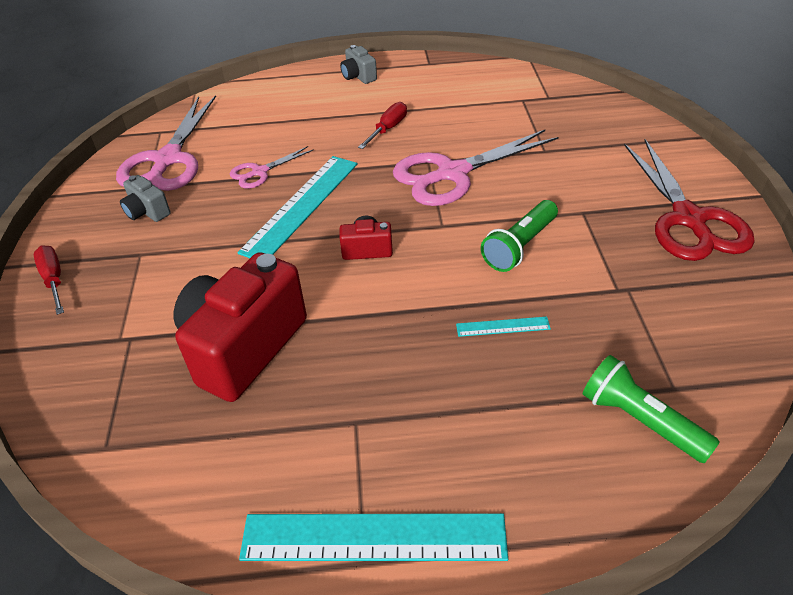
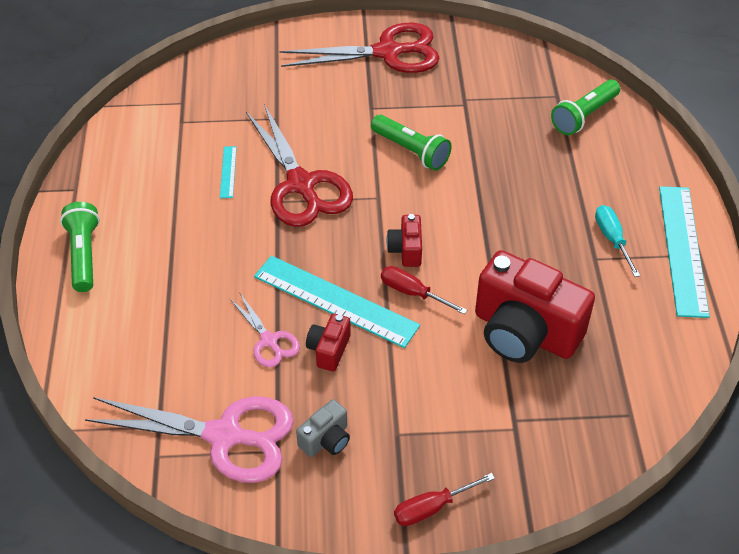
camera: 90 degrees left, 5 degrees up
grey camera [340,45,377,84] -> green flashlight [60,202,100,292]
red screwdriver [358,102,407,149] -> red screwdriver moved to [381,266,467,314]
pink scissors [393,130,558,206] -> red scissors [246,104,353,227]
turquoise ruler [456,317,551,337] -> turquoise ruler moved to [220,146,237,198]
none -> red camera [306,313,351,371]
none -> turquoise screwdriver [595,205,641,277]

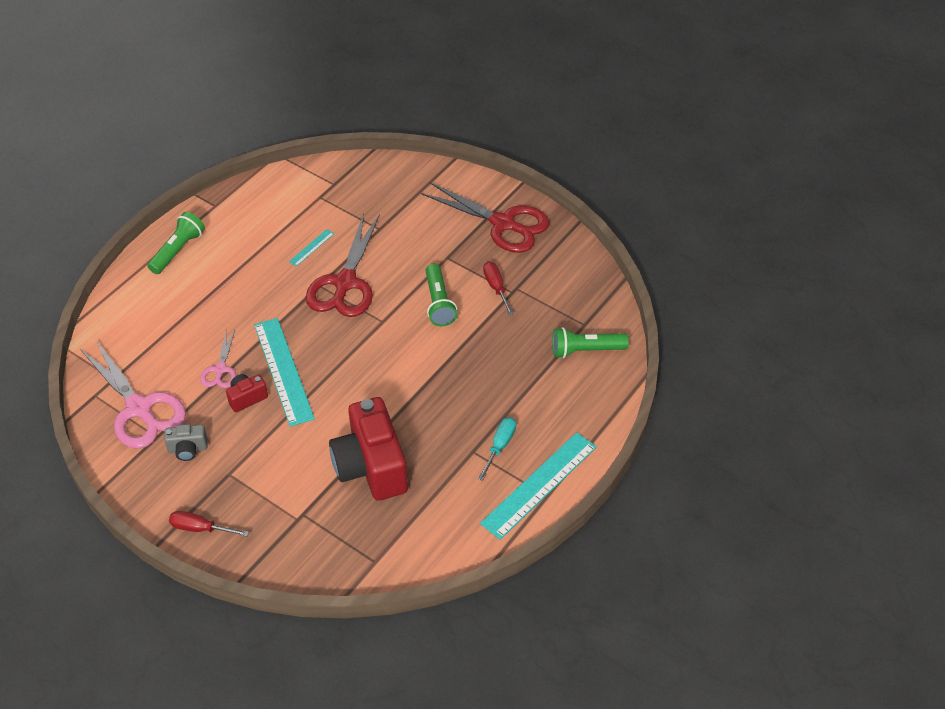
camera: 40 degrees right, 0 degrees up
red screwdriver [381,266,467,314] -> red screwdriver moved to [483,262,514,316]
red camera [386,214,422,267] -> none

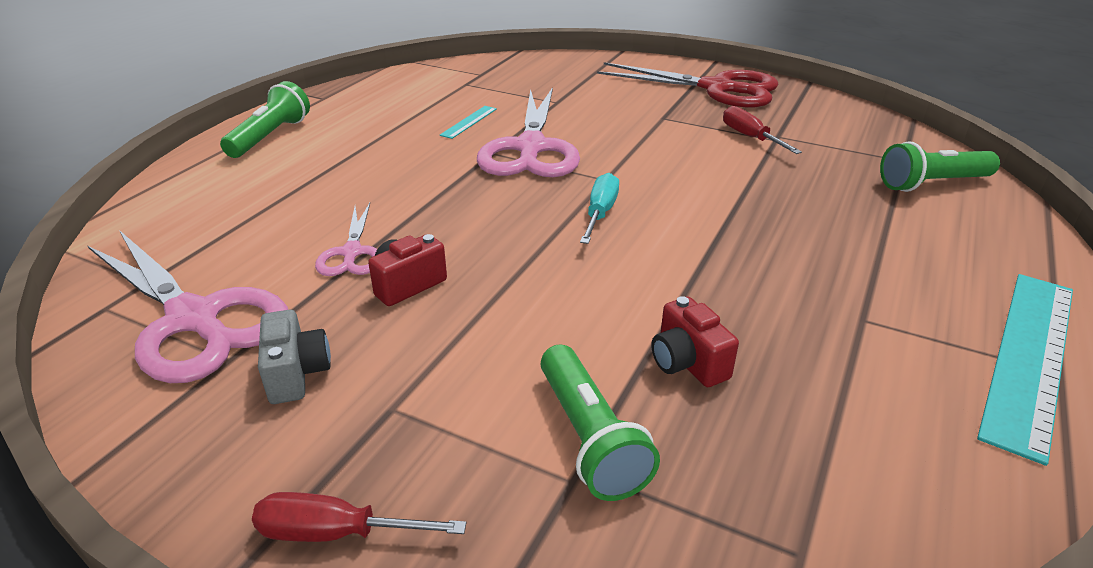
camera: 10 degrees left, 15 degrees down
grey camera [164,424,208,461] -> grey camera turned 90 degrees counterclockwise [258,310,331,404]
turquoise ruler [254,318,315,427] -> none
red scissors [306,213,380,317] -> pink scissors [477,87,580,177]
red camera [329,397,408,501] -> red camera [651,296,739,387], size x0.45
green flashlight [426,264,457,326] -> green flashlight moved to [541,344,660,501]
turquoise screwdriver [478,417,516,481] -> turquoise screwdriver moved to [580,173,619,244]

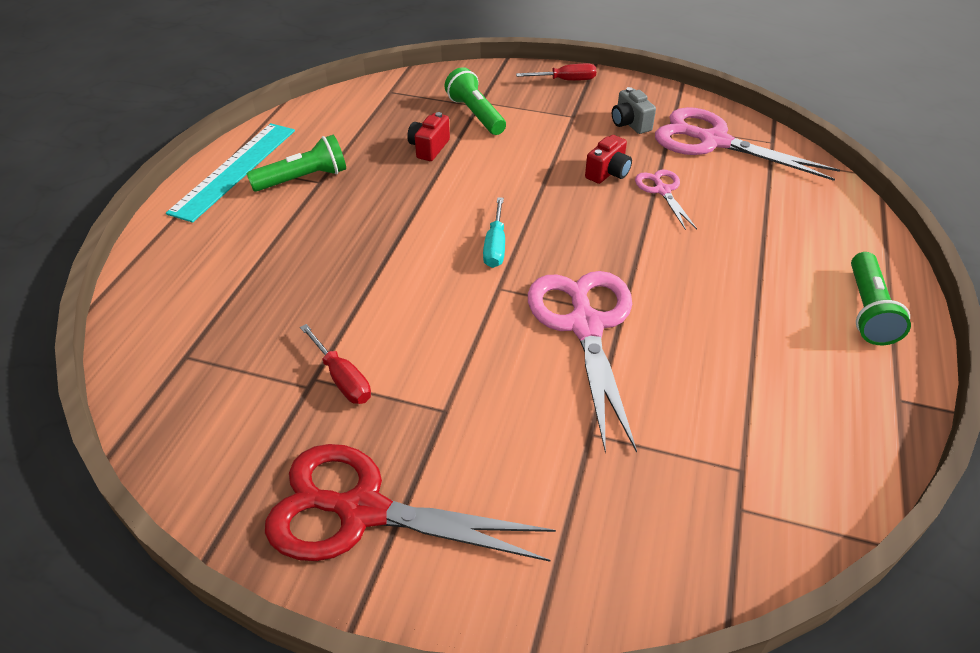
camera: 170 degrees right, 10 degrees up
turquoise ruler [440,106,497,139] -> none
red camera [651,296,739,387] -> red camera turned 120 degrees counterclockwise [407,112,450,161]
green flashlight [880,141,1000,192] -> green flashlight moved to [246,135,346,192]

